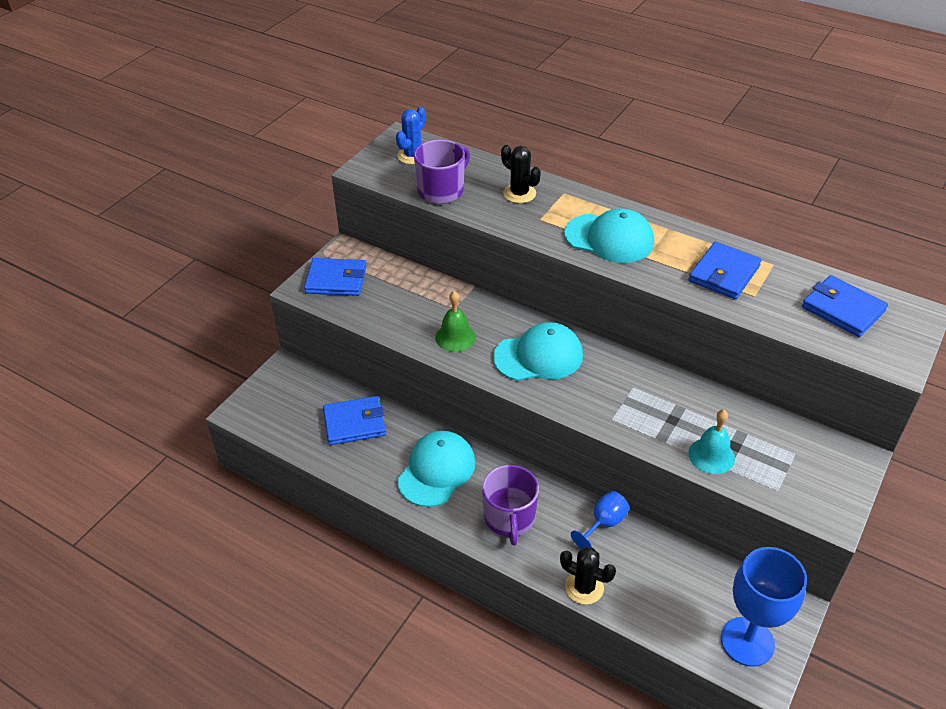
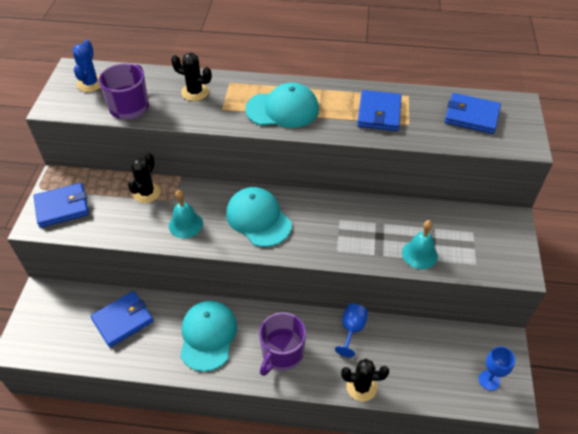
camera: 25 degrees left, 5 degrees up
green bell [435,291,476,352] -> turquoise bell [169,190,203,238]
purple mug [482,465,539,546] -> purple mug turned 60 degrees clockwise [259,312,306,376]
turquoise cap [493,322,583,381] -> turquoise cap turned 90 degrees counterclockwise [226,187,292,247]
blue goblet [721,547,807,667] -> blue goblet [479,346,515,391], size x0.53
none -> black cactus [128,153,161,203]

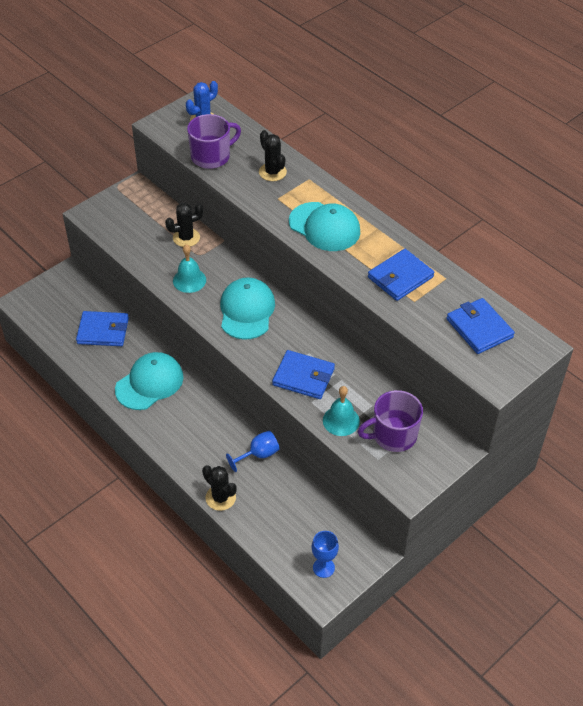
camera: 40 degrees right, 0 degrees up
blue wallet [34,183,89,228] -> blue wallet moved to [272,350,335,399]
purple mug [259,312,306,376] -> purple mug moved to [358,390,423,452]

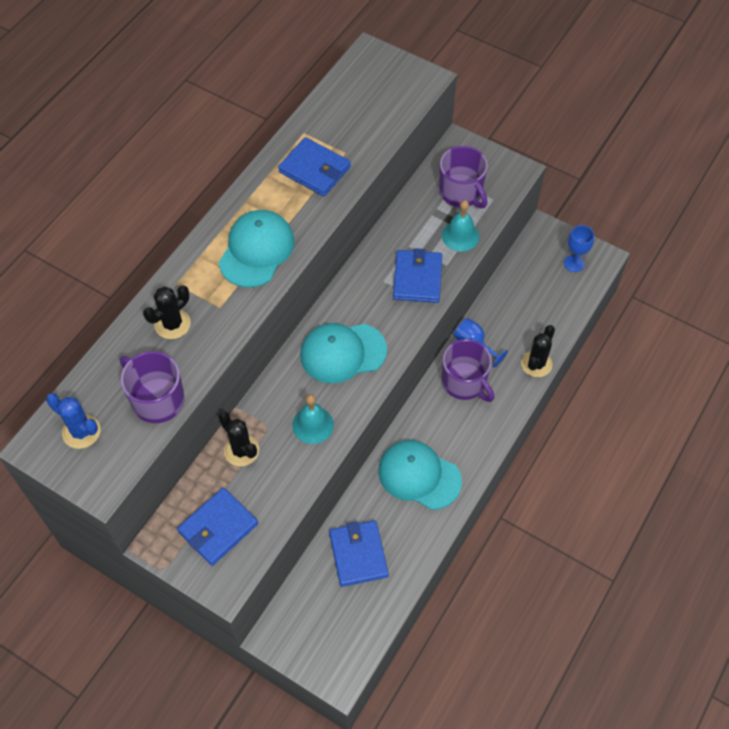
camera: 105 degrees left, 10 degrees up
blue wallet [446,298,515,354] -> blue wallet moved to [177,488,258,566]
none -> purple mug [442,339,494,402]

